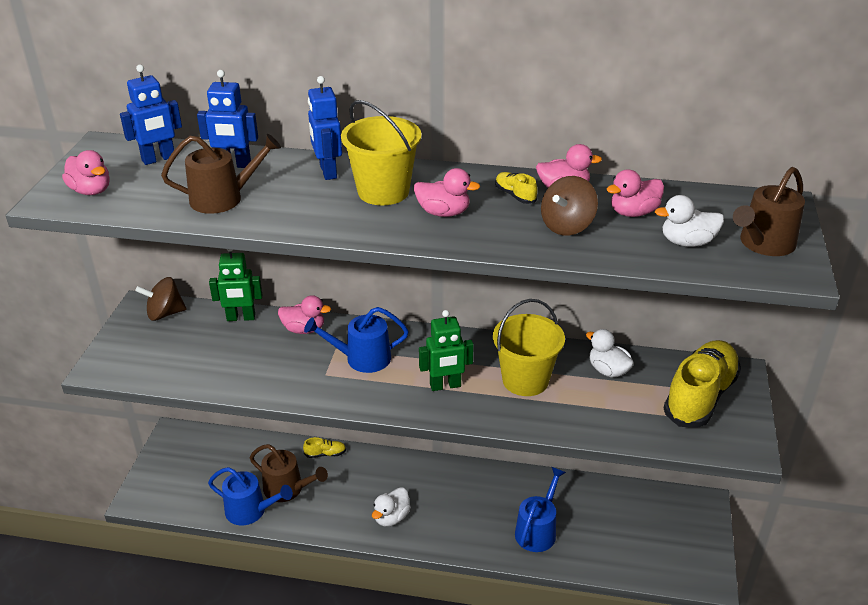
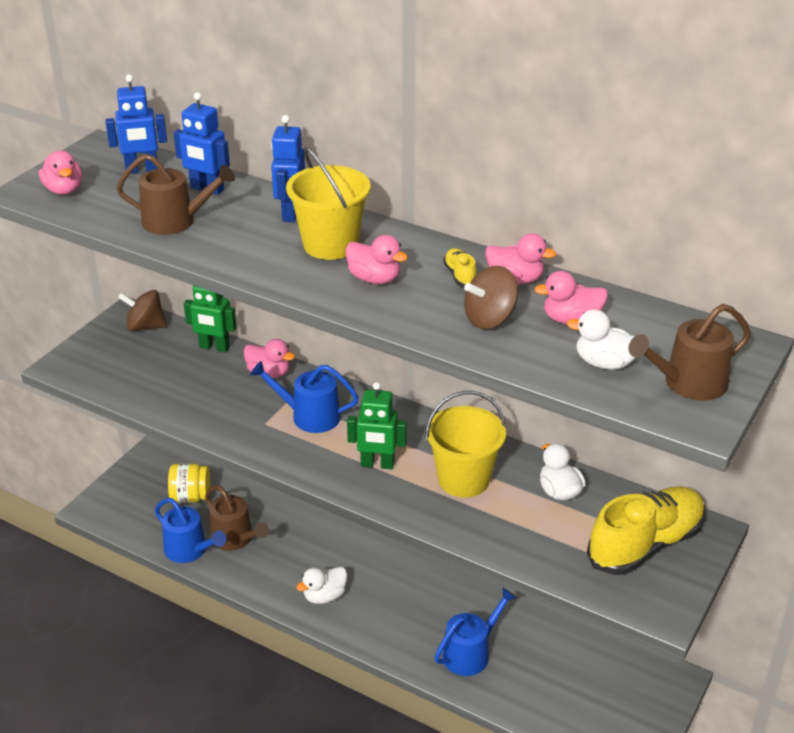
camera: 20 degrees right, 0 degrees up
yellow shoe [303,437,346,458] -> none
none -> yellow jar [168,463,210,503]

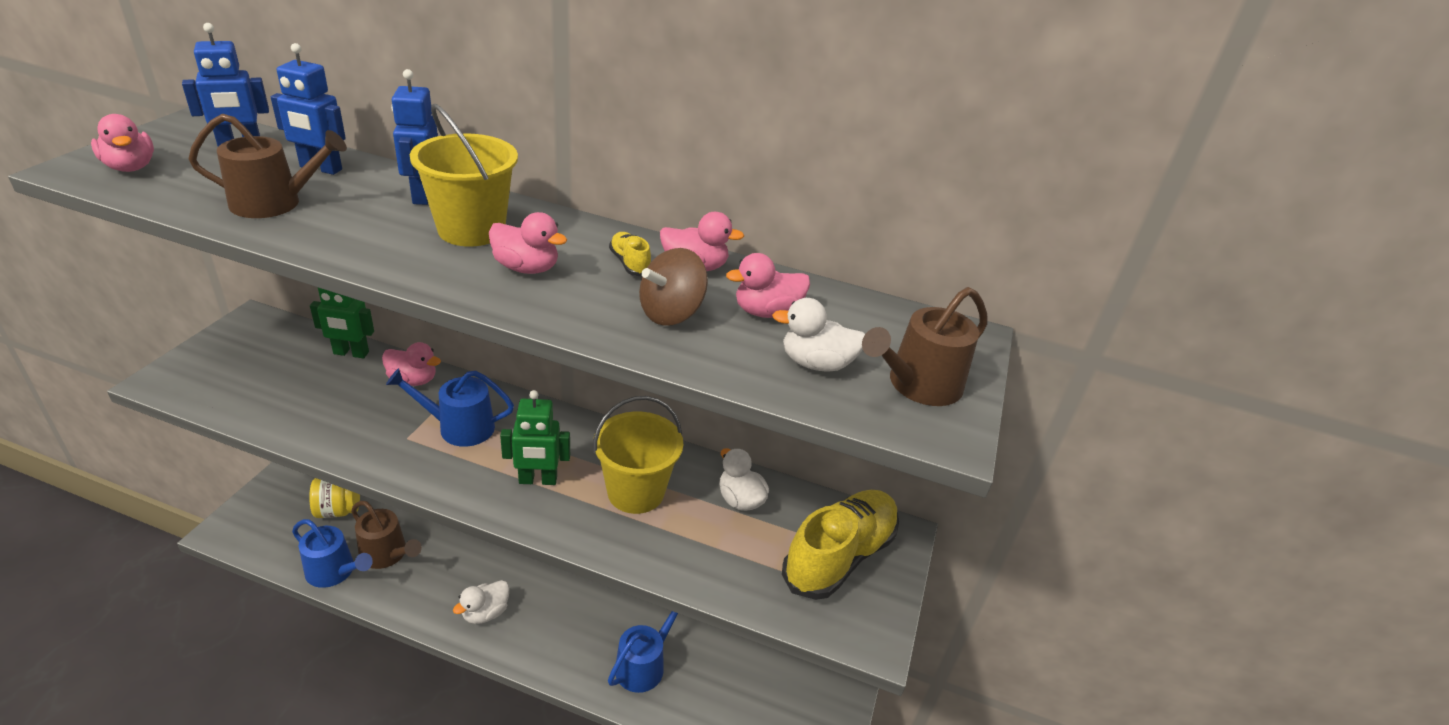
camera: 15 degrees left, 0 degrees up
brown spinning top [118,290,167,331] -> none

